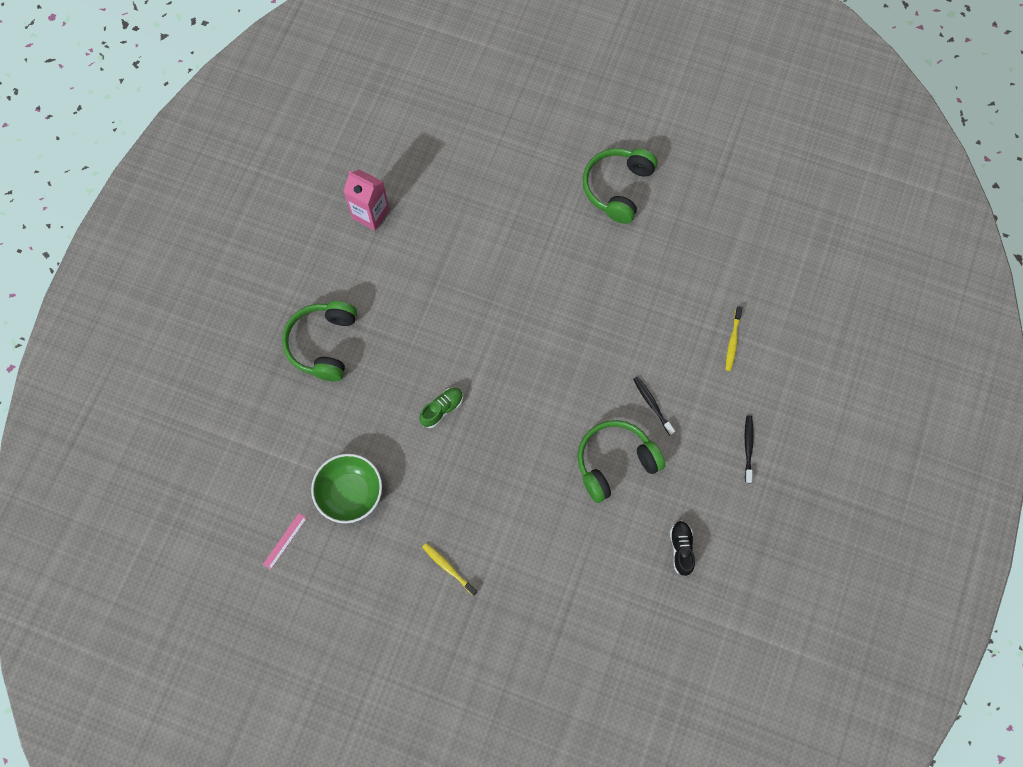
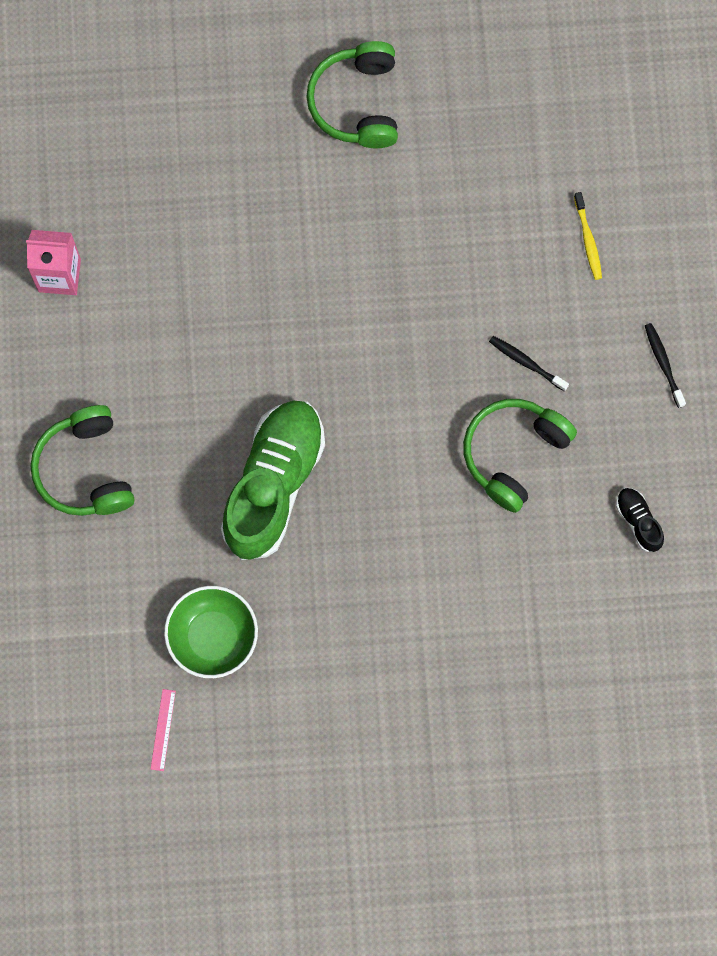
camera: 25 degrees left, 5 degrees up
green shoe [419,388,463,428] -> green shoe [221,401,325,560], size x2.41
yellow toothbrush [422,543,478,596] -> none

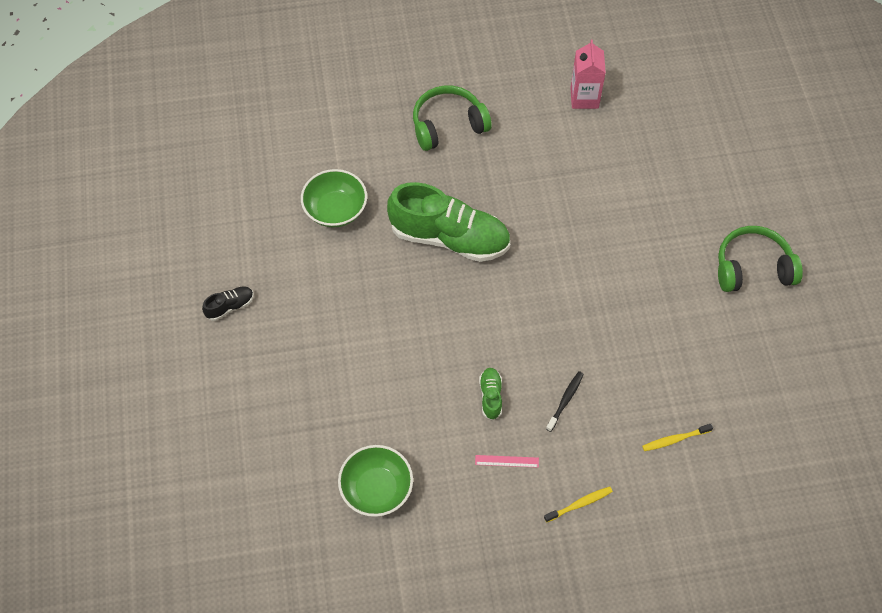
camera: 85 degrees right, 15 degrees down
pink ruler [151,689,176,771] -> pink ruler moved to [475,455,539,468]
green headphones [463,399,577,513] -> green shoe [479,368,502,420]
black shoe [616,488,664,552] -> black shoe moved to [202,287,254,321]
black toothbrush [645,323,686,408] -> yellow toothbrush [544,486,613,523]
none -> green bowl [338,445,413,517]

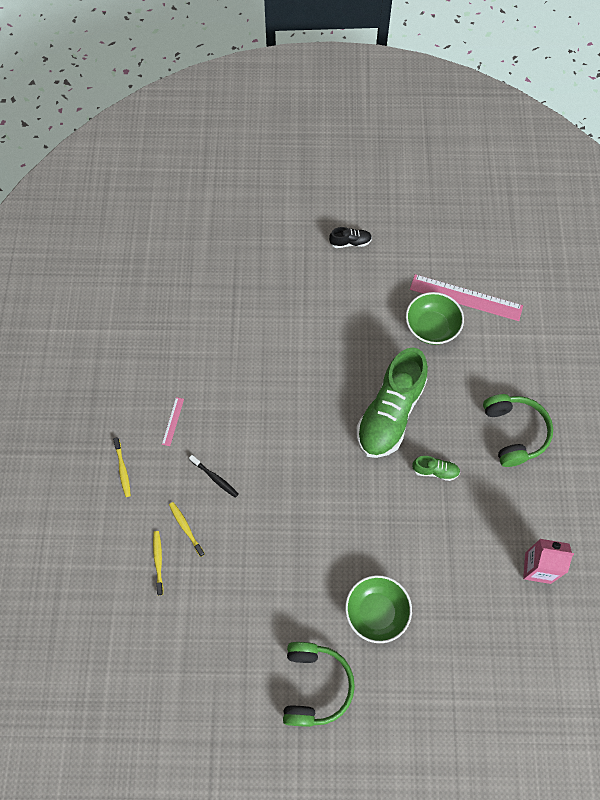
camera: 100 degrees right, 5 degrees up
black shoe [202,287,254,321] -> black shoe turned 75 degrees counterclockwise [329,227,372,248]
green bowl [338,445,413,517] -> green bowl moved to [345,575,412,643]
green shoe [479,368,502,420] -> green shoe moved to [412,456,460,481]
none -> yellow toothbrush [169,502,205,557]
none -> pink ruler [410,274,523,321]

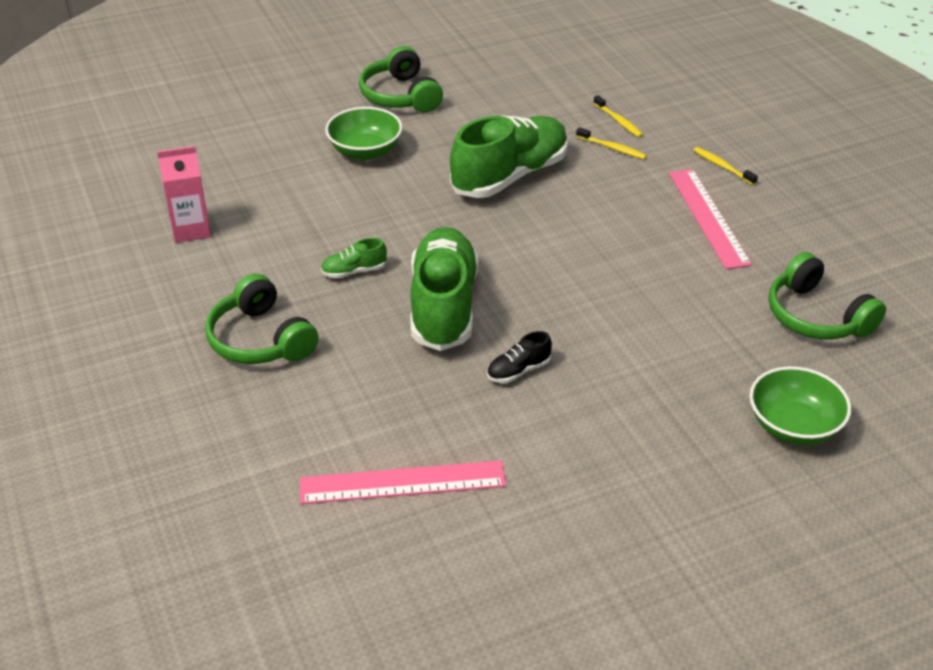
camera: 155 degrees right, 25 degrees down
pink ruler [162,397,184,446] -> pink ruler [669,169,752,269], size x2.29
black toothbrush [189,455,239,498] -> none
black shoe [329,227,372,248] -> black shoe moved to [487,331,552,383]
green bowl [406,292,464,345] -> green bowl moved to [750,366,851,445]
none -> green shoe [450,115,568,198]
none -> green headphones [768,252,886,340]

